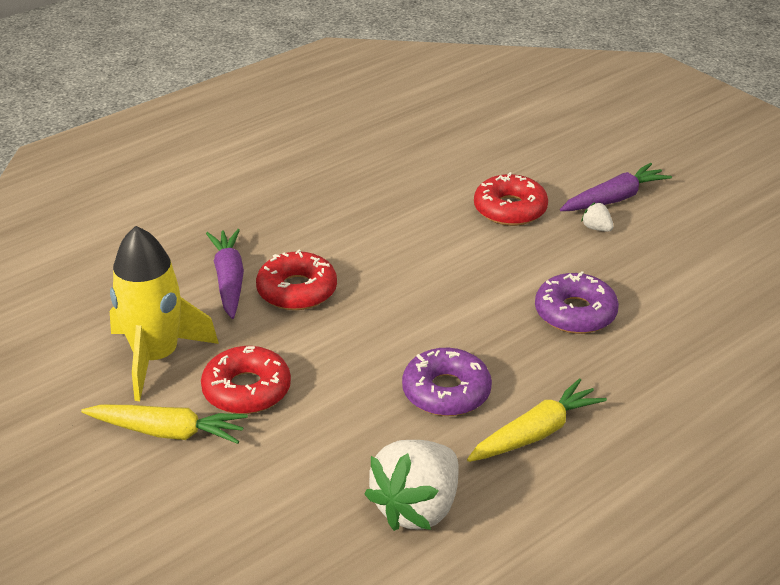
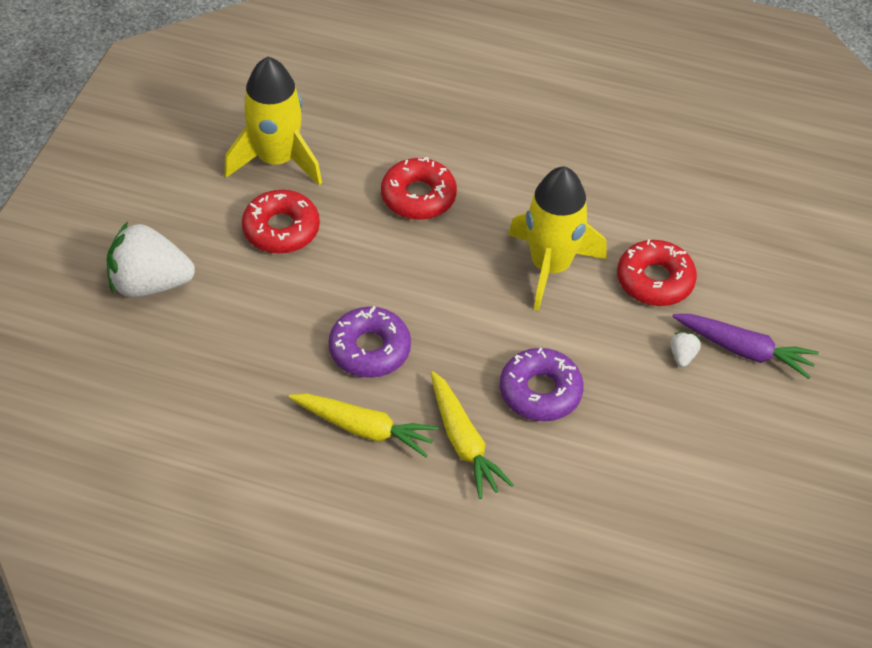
camera: 55 degrees right, 15 degrees up
yellow carrot [81,405,248,444] -> yellow carrot moved to [431,371,514,499]
purple carrot [206,229,244,319] -> none
white strawberry [364,440,459,531] -> white strawberry moved to [106,222,195,297]
none -> yellow rocket [508,166,607,311]

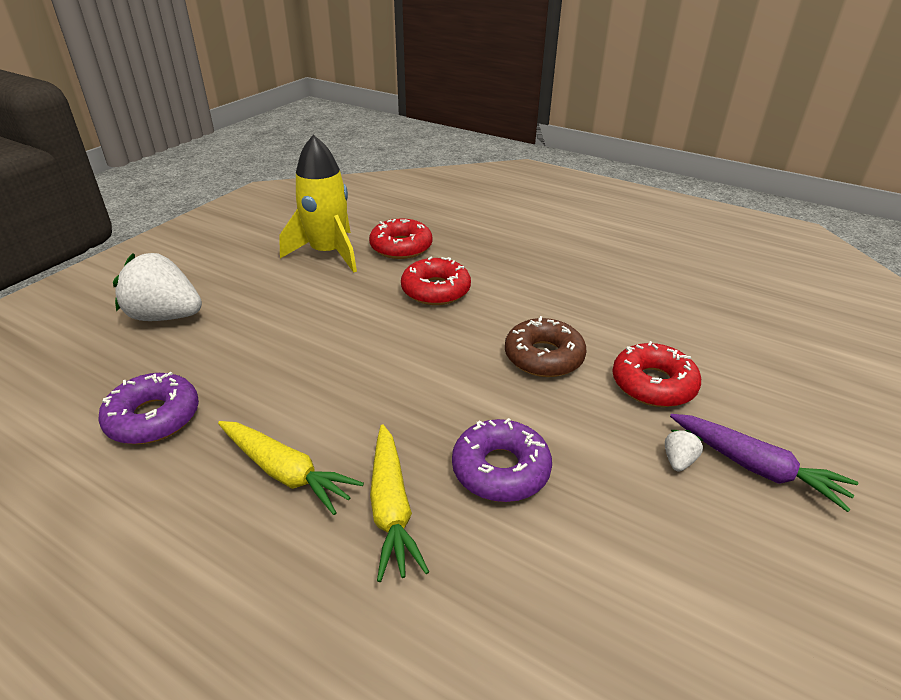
camera: 15 degrees right, 15 degrees down
red donut [242,190,320,254] -> red donut moved to [369,219,432,259]
purple donut [329,306,411,378] -> purple donut moved to [98,372,199,444]
yellow rocket [508,166,607,311] -> brown donut [505,316,587,377]

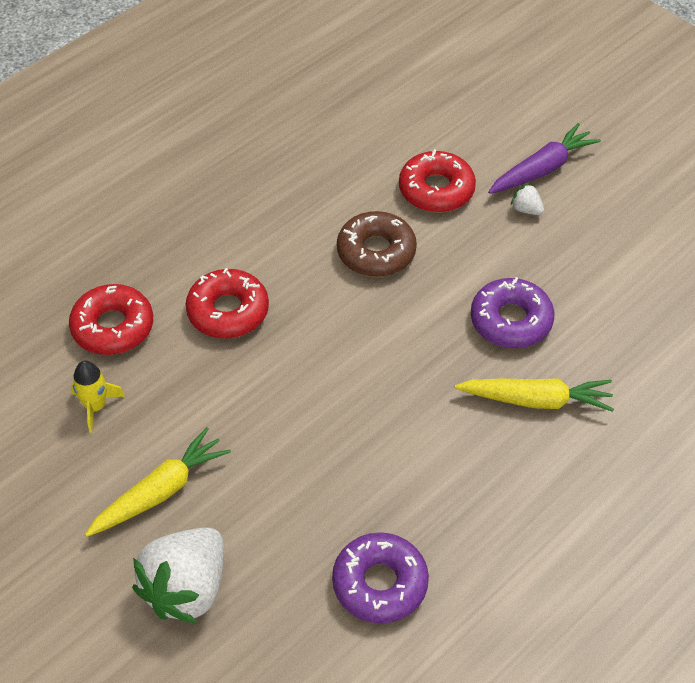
camera: 75 degrees left, 15 degrees up
yellow carrot [218,421,364,515] -> yellow carrot moved to [85,427,231,537]
yellow rocket [279,135,357,273] -> yellow rocket [71,360,125,433], size x0.48

